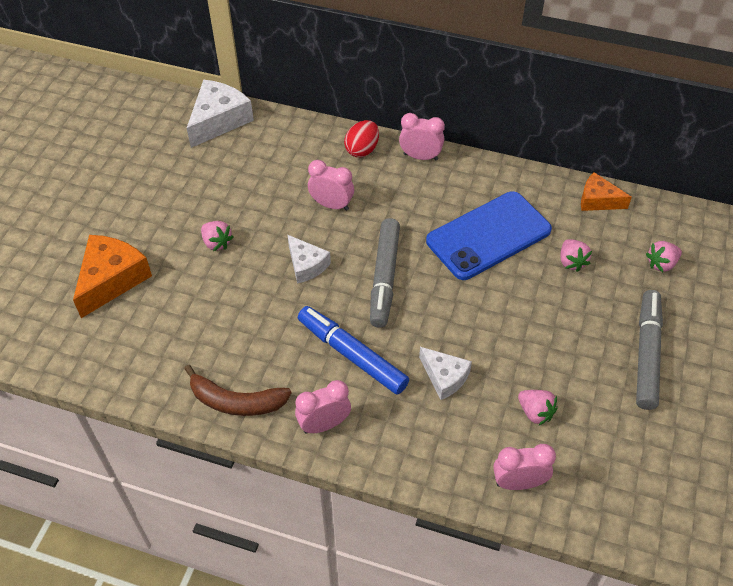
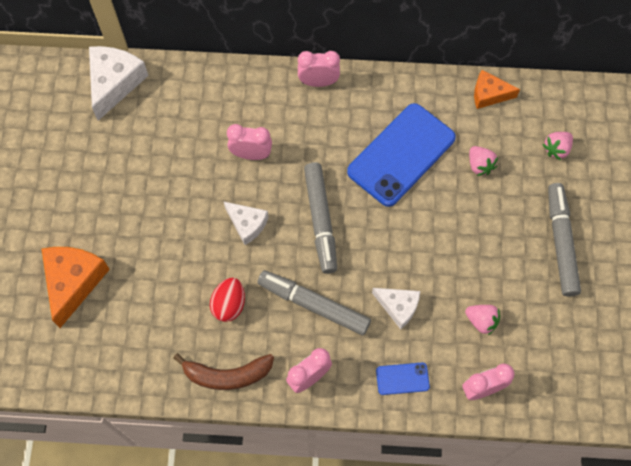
camera: 15 degrees left, 15 degrees up
pink strawberry [201,221,234,251] -> none
blue marker [298,306,409,394] -> grey marker [257,270,371,336]
red egg [344,120,379,157] -> red egg moved to [210,278,245,322]
none -> blue phone [376,362,430,395]

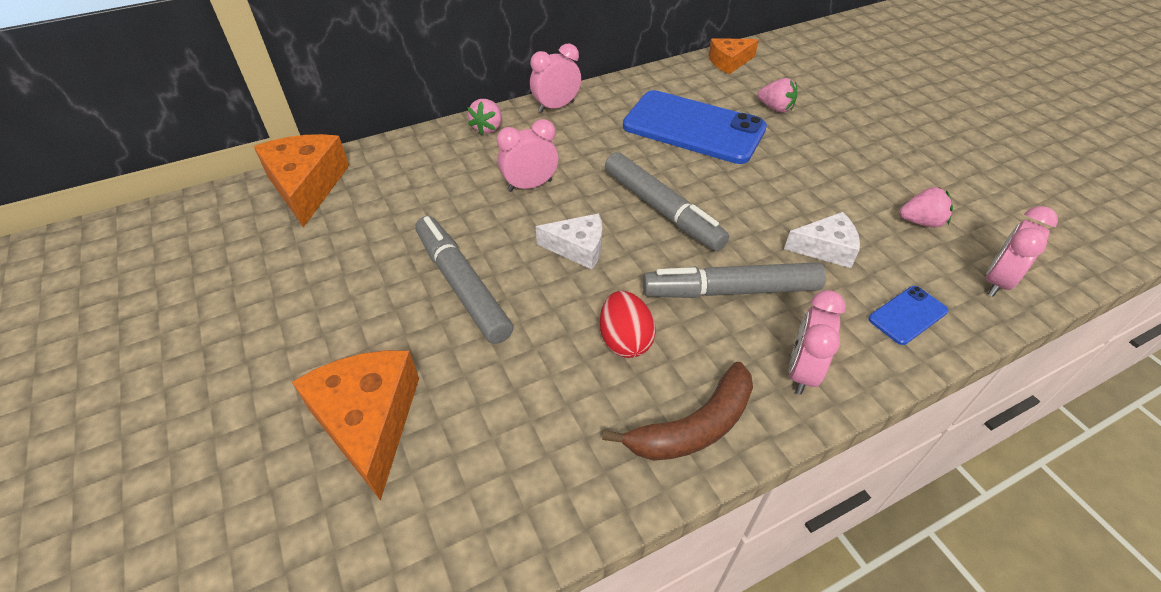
camera: 30 degrees left, 20 degrees down
white cheese [89,46,149,121] -> orange cheese [254,134,349,227]
blue phone [347,103,456,207] -> blue phone turned 75 degrees counterclockwise [623,90,767,164]
pink strawberry [543,132,573,160] -> pink strawberry moved to [468,99,502,135]
grey marker [548,183,581,297] -> grey marker moved to [415,216,513,344]

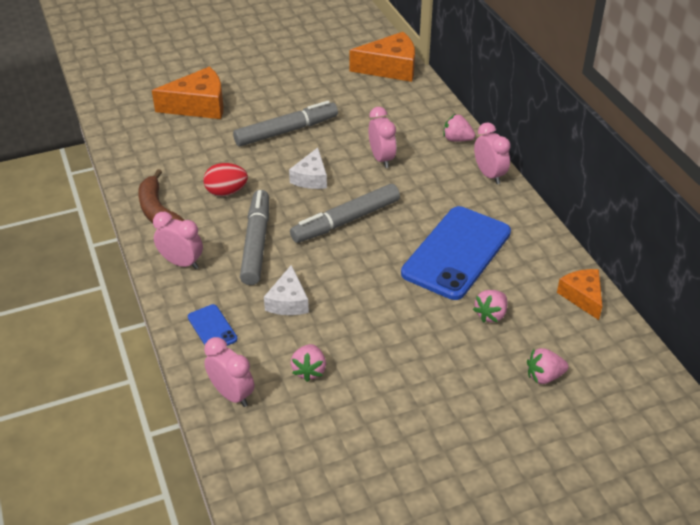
camera: 95 degrees right, 5 degrees down
none -> pink strawberry [527,348,569,384]

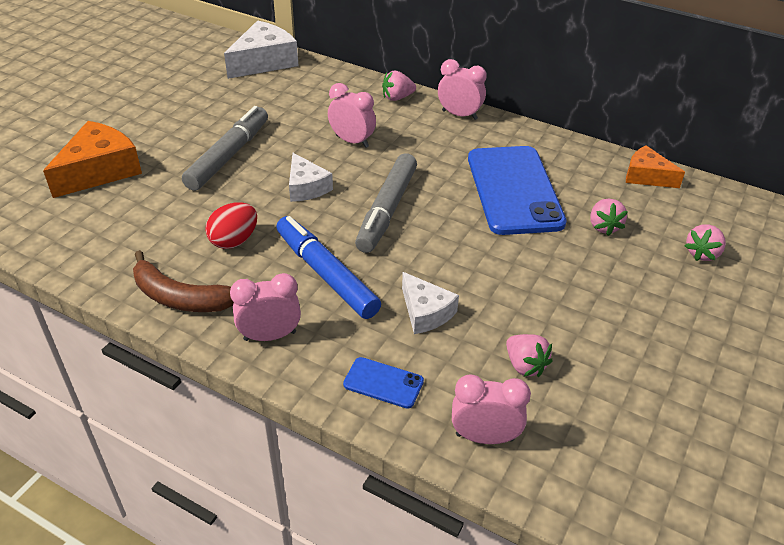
camera: 40 degrees left, 0 degrees up
grey marker [240,190,269,285] -> blue marker [276,216,381,319]
orange cheese [349,32,415,82] -> white cheese [224,20,298,79]

